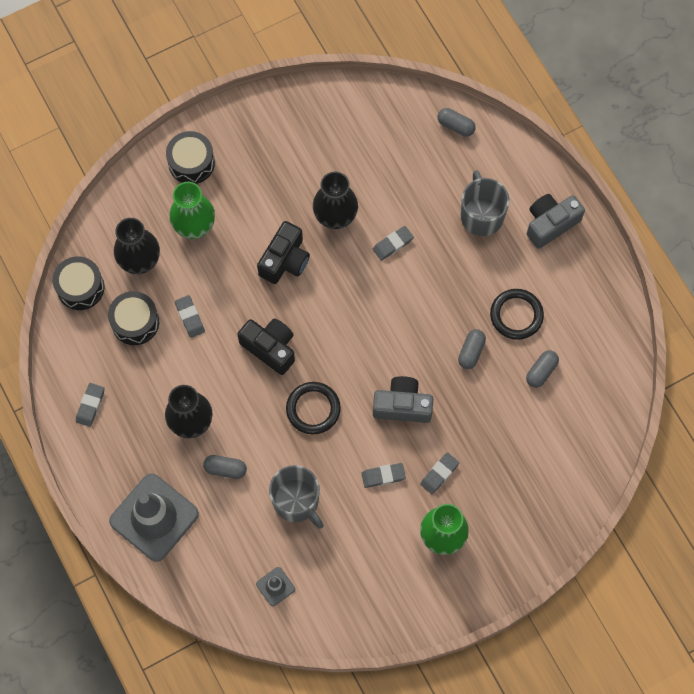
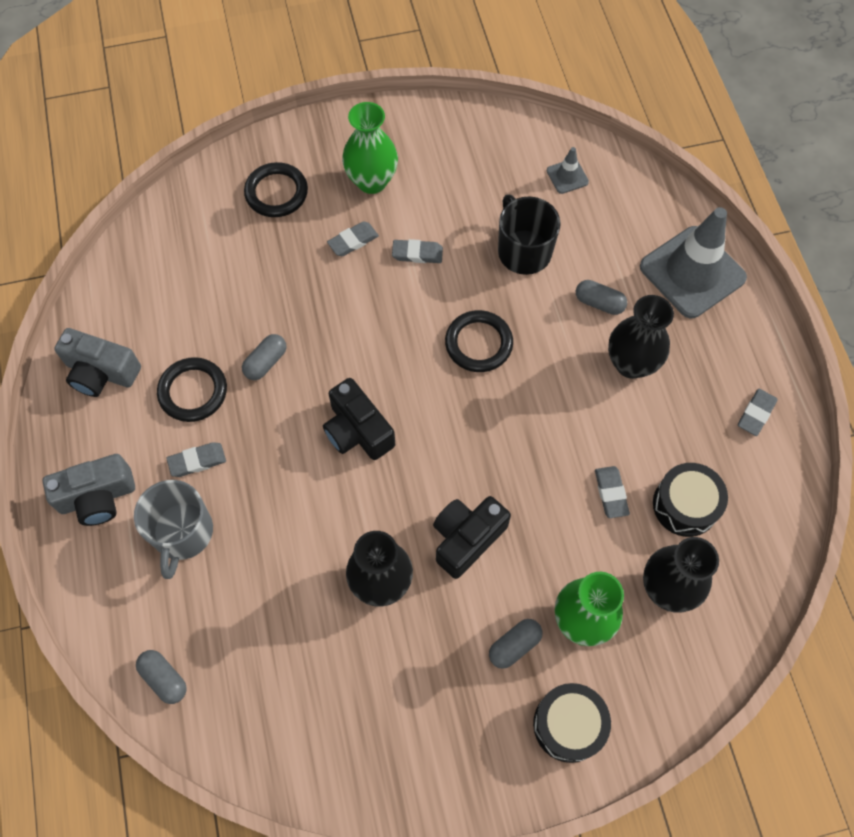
camera: 165 degrees left, 5 degrees down
black drum [52,256,104,310] -> none
black camera [237,318,295,375] -> black camera moved to [323,378,395,460]
grey mug [269,465,324,529] -> black mug [498,195,561,275]
grey eraser [373,226,414,261] -> grey eraser moved to [166,442,226,477]
grey camera [373,376,433,423] -> grey camera moved to [54,328,141,397]
grey capsule [526,350,559,388] -> grey capsule moved to [489,619,543,669]
none -> black ring [244,162,308,217]

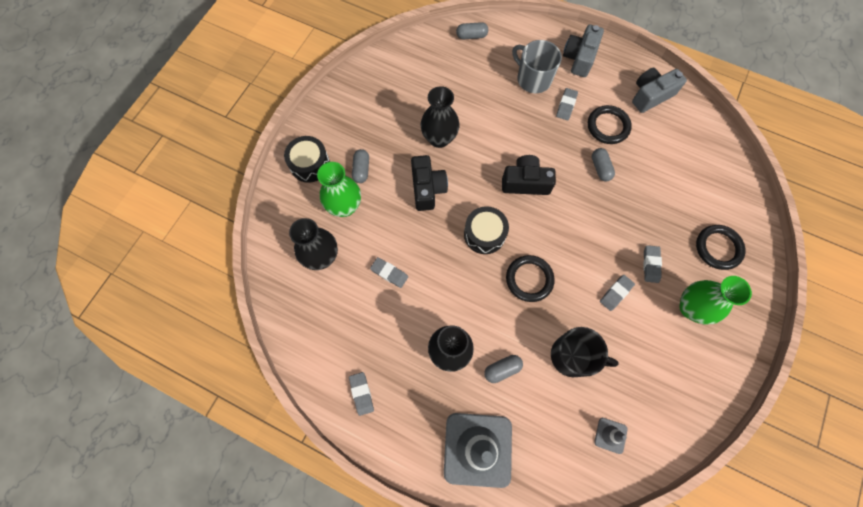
camera: 130 degrees right, 5 degrees up
black drum [653,463,728,537] -> black drum moved to [464,206,509,254]

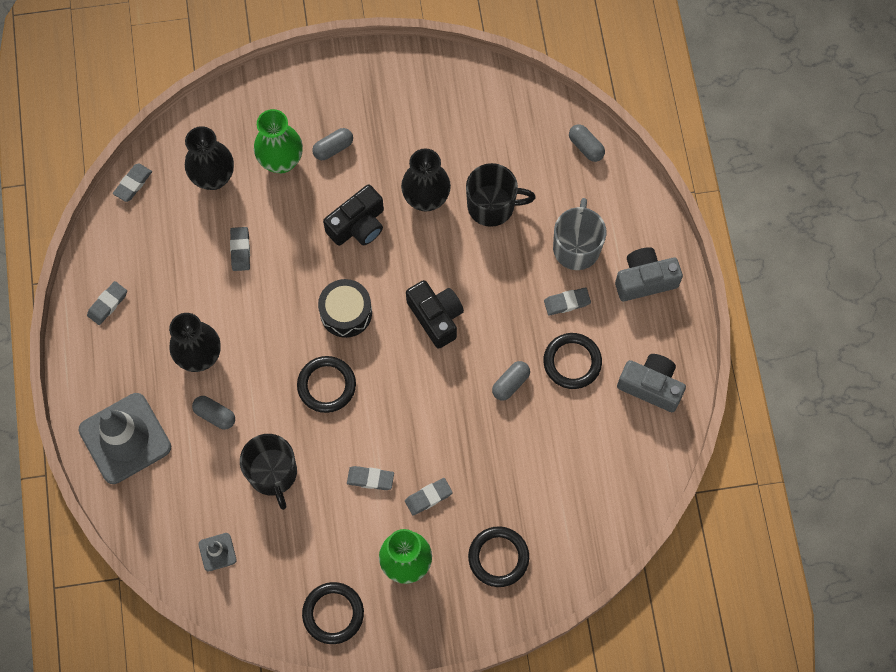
camera: 55 degrees right, 0 degrees up
black drum [284,136,330,183] -> none
none -> grey eraser [113,163,152,202]
none -> black ring [302,582,364,644]
none -> black mug [466,163,536,227]

